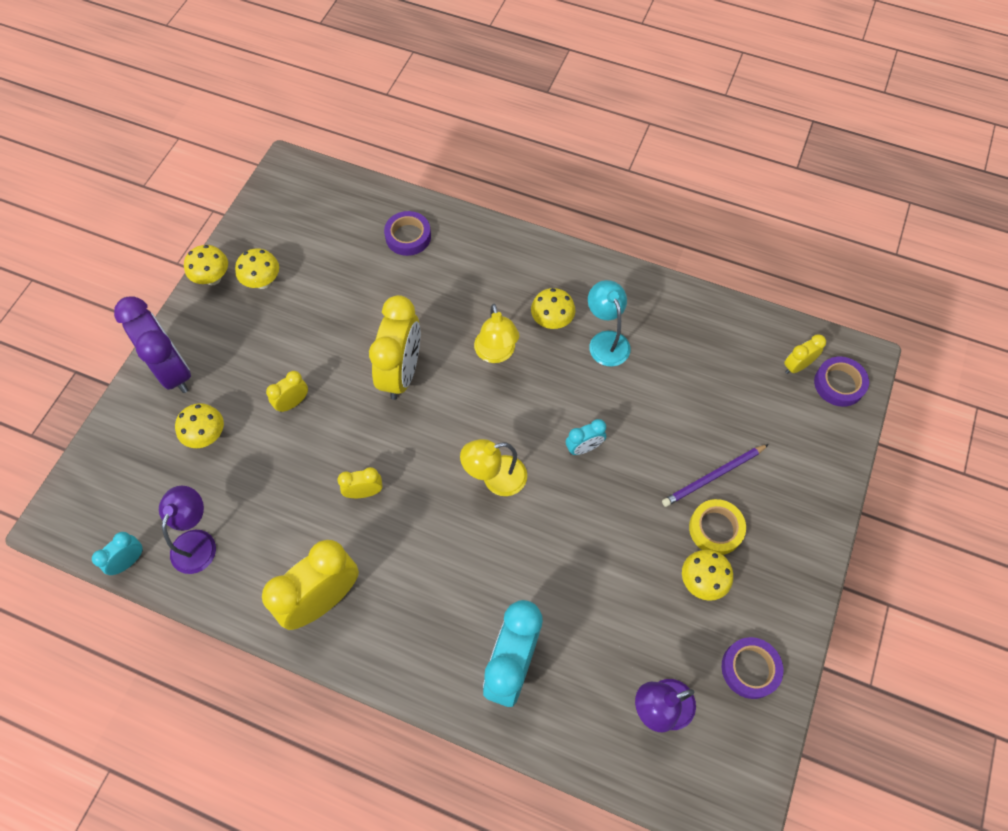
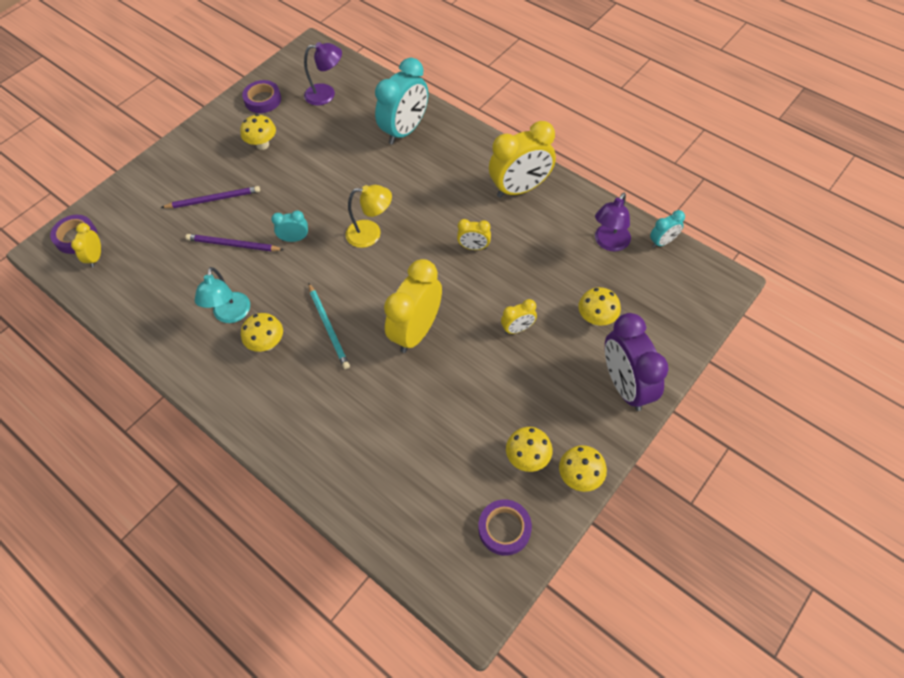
camera: 160 degrees left, 5 degrees down
purple tape [384,211,431,256] -> purple tape moved to [479,499,532,556]
yellow lamp [474,304,519,363] -> turquoise pencil [308,283,350,369]
yellow tape [689,499,746,555] -> none
yellow clock [784,334,826,374] -> yellow clock turned 105 degrees clockwise [71,223,101,267]
none -> purple pencil [186,234,284,252]

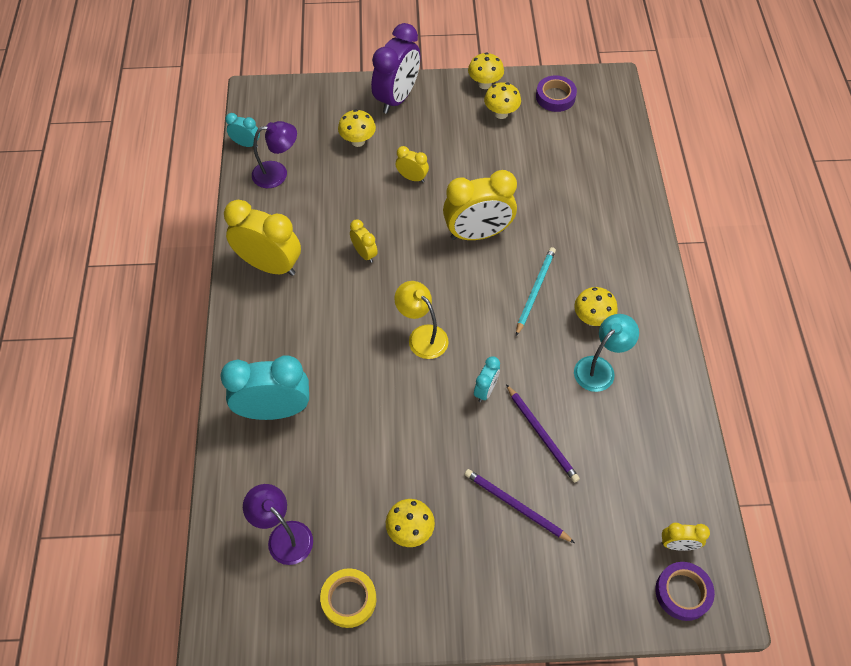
camera: 135 degrees left, 0 degrees up
yellow clock [71,223,101,267] -> yellow clock turned 45 degrees clockwise [662,523,710,551]
purple tape [242,80,281,113] -> yellow tape [320,568,376,628]
turquoise clock [271,210,308,242] -> turquoise clock turned 105 degrees counterclockwise [474,356,500,402]

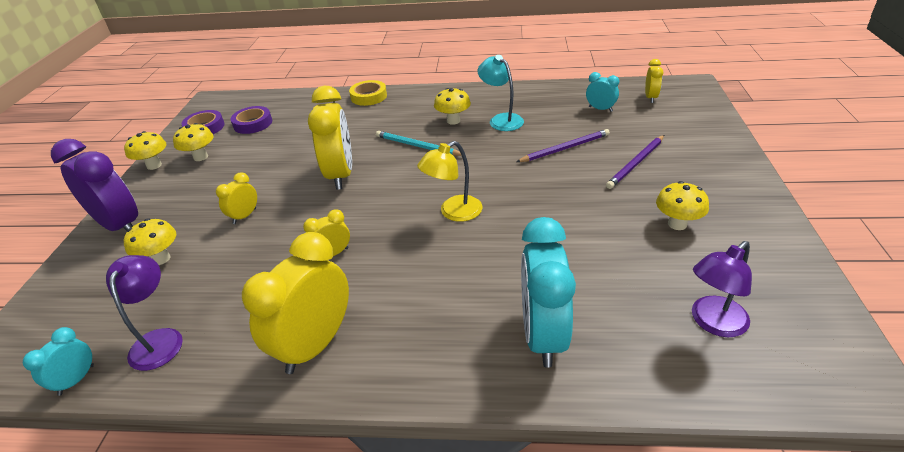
camera: 80 degrees left, 20 degrees down
yellow tape [320,568,376,628] -> yellow tape moved to [349,80,387,106]
turquoise clock [474,356,500,402] -> turquoise clock moved to [586,72,619,112]
purple tape [656,562,715,621] -> purple tape moved to [231,106,272,134]

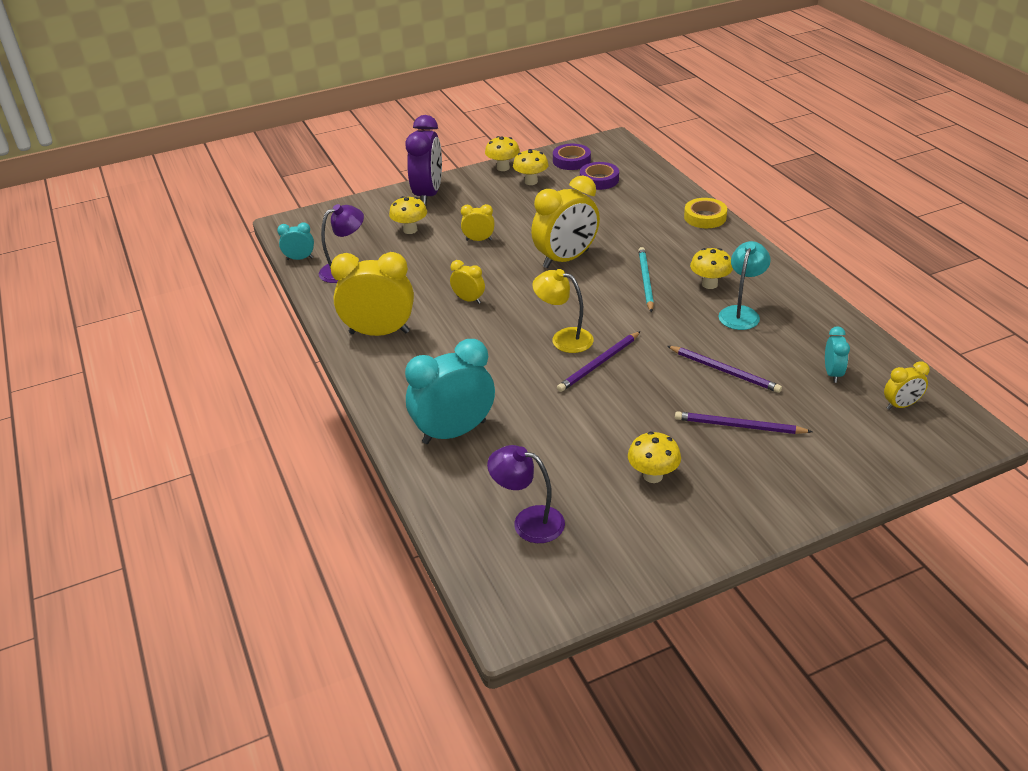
camera: 60 degrees right, 0 degrees up
none -> purple pencil [557,331,641,392]

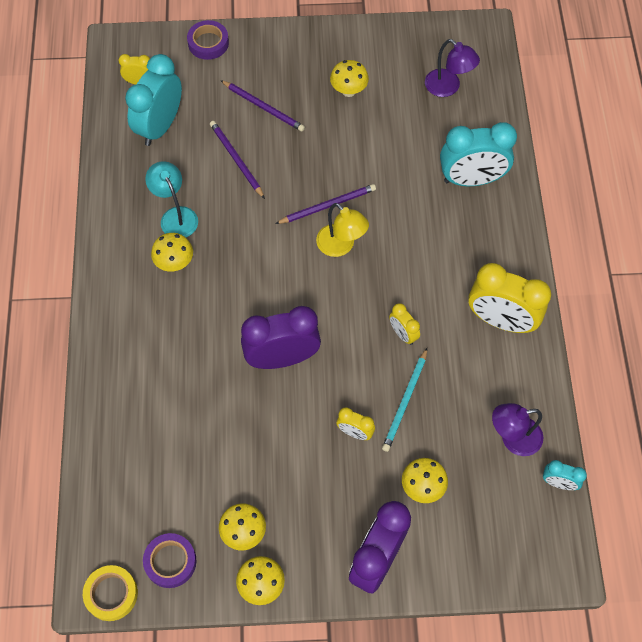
camera: 160 degrees left, 25 degrees up
yellow clock [531,176,600,268] -> purple clock [241,306,321,369]
purple tape [580,162,619,190] -> purple tape moved to [187,20,229,60]
turquoise pencil [638,247,654,313] -> turquoise pencil moved to [382,348,427,452]
yellow tape [684,198,727,228] -> yellow tape moved to [83,565,138,621]
turquoise lamp [719,241,771,330] -> turquoise lamp turned 105 degrees clockwise [145,161,198,238]
turquoise clock [825,326,850,383] -> turquoise clock [125,54,182,146], size x2.05

